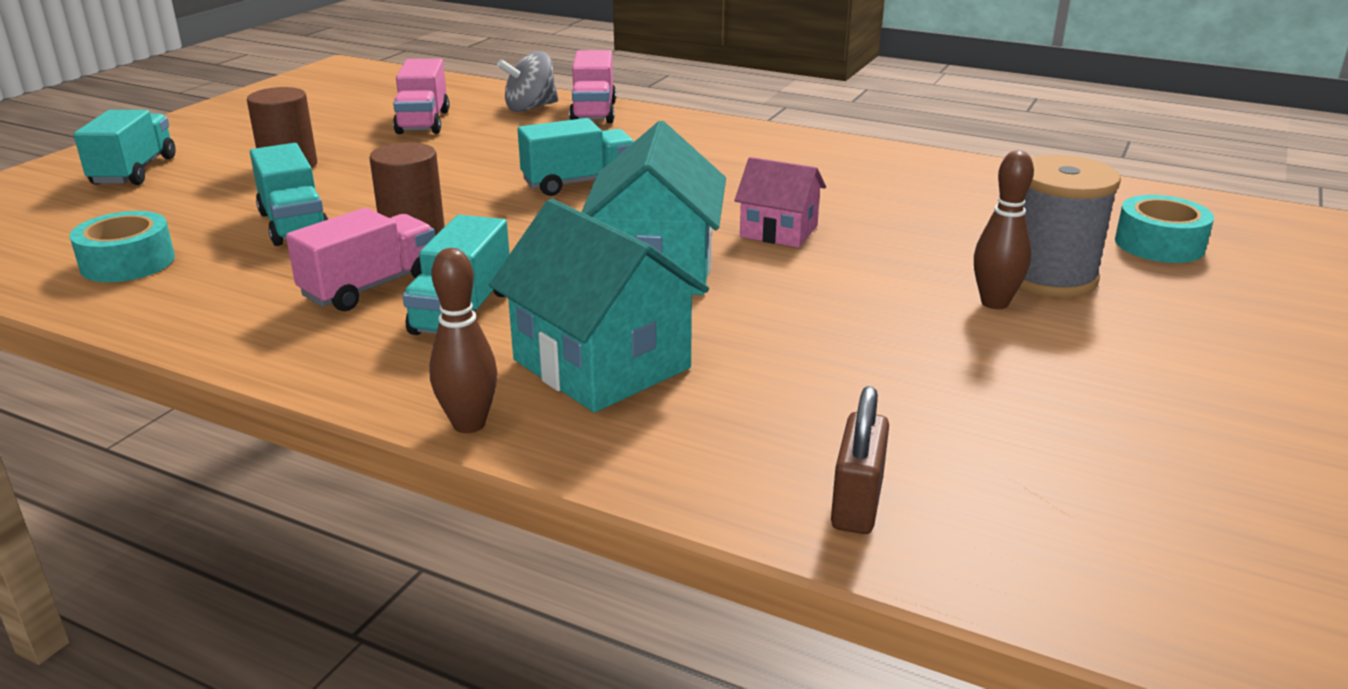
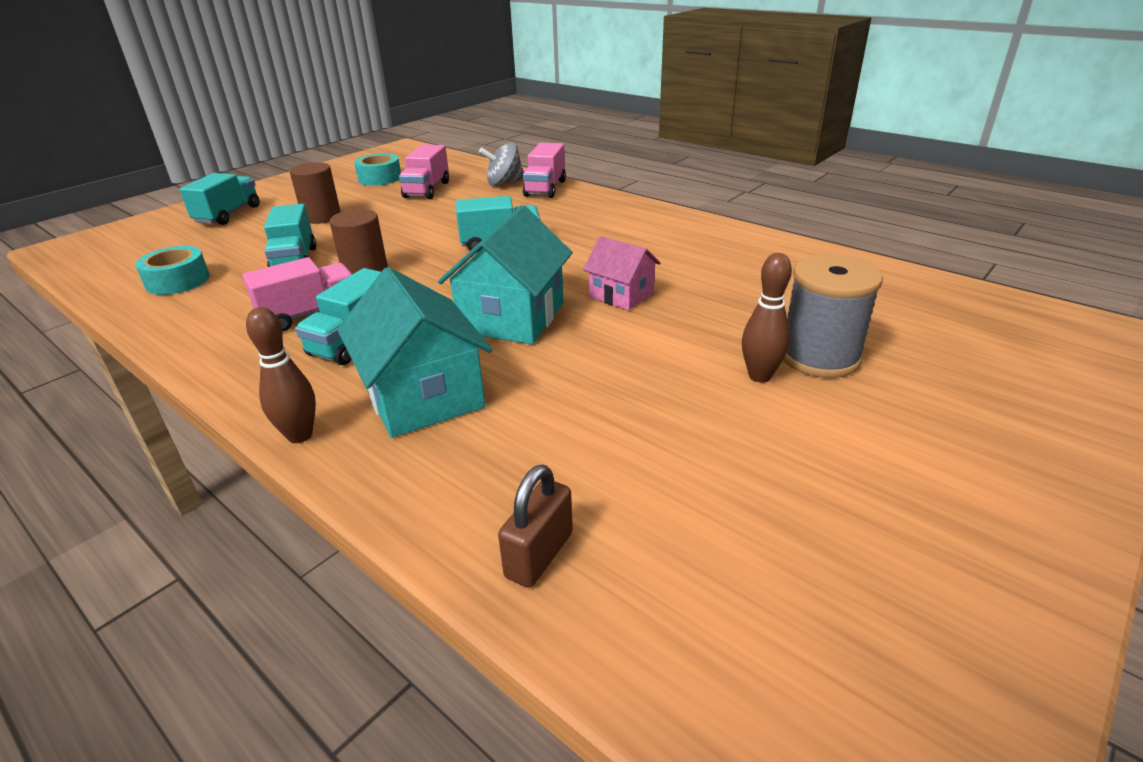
camera: 15 degrees right, 5 degrees up
turquoise tape [1115,195,1214,263] -> turquoise tape moved to [354,154,401,186]

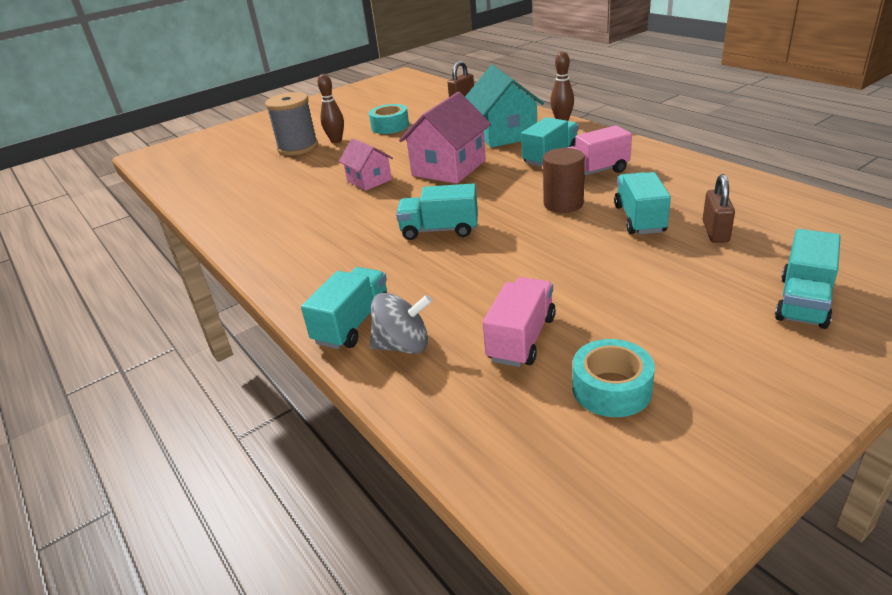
camera: 165 degrees left, 0 degrees up
turquoise tape [135,246,210,295] -> turquoise tape moved to [369,104,409,134]
brown cylinder [290,162,341,224] -> none
turquoise house [438,205,573,344] -> pink house [399,92,491,183]
pink truck [523,143,566,198] -> turquoise truck [301,267,388,349]
none -> brown padlock [702,174,735,243]

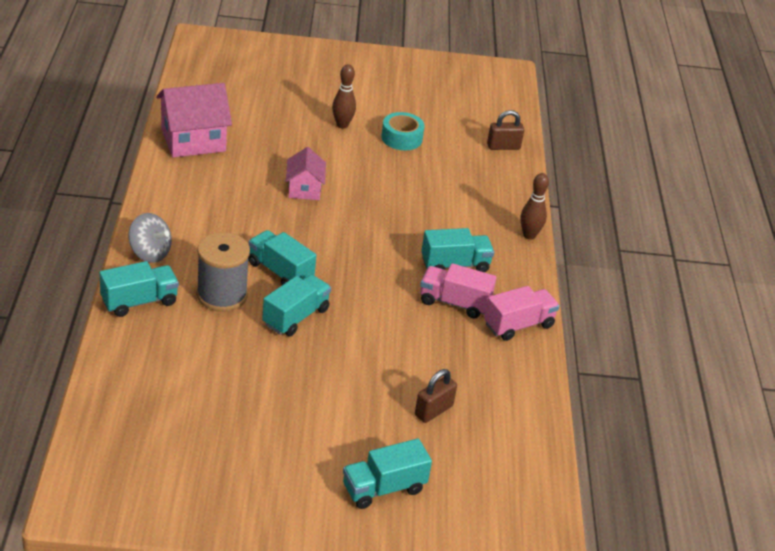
camera: 30 degrees right, 5 degrees up
grey spool [265,92,318,156] -> grey spool moved to [196,232,250,312]
grey spinning top [370,293,432,354] -> grey spinning top moved to [128,213,172,263]
pink house [399,92,491,183] -> pink house moved to [156,83,232,157]
turquoise house [465,65,544,148] -> none
pink truck [483,277,556,367] -> pink truck moved to [484,286,560,341]
brown cylinder [543,148,585,213] -> none
turquoise tape [572,339,655,417] -> none
turquoise truck [614,172,671,234] -> turquoise truck moved to [262,275,331,336]

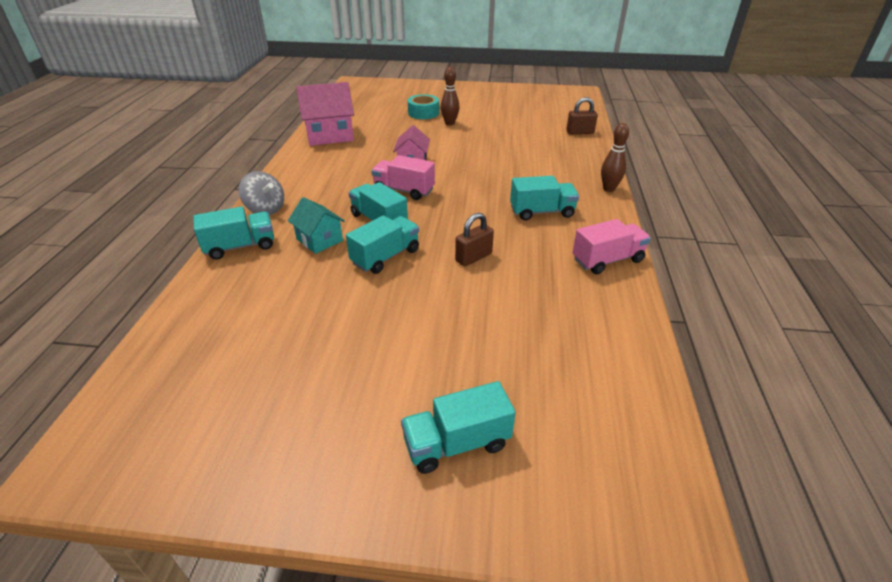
camera: 10 degrees right, 0 degrees up
grey spool [196,232,250,312] -> turquoise house [288,197,345,254]
turquoise tape [381,112,424,150] -> turquoise tape moved to [408,94,439,119]
brown padlock [415,369,457,423] -> brown padlock moved to [455,213,494,267]
pink truck [420,263,497,319] -> pink truck moved to [371,155,435,200]

